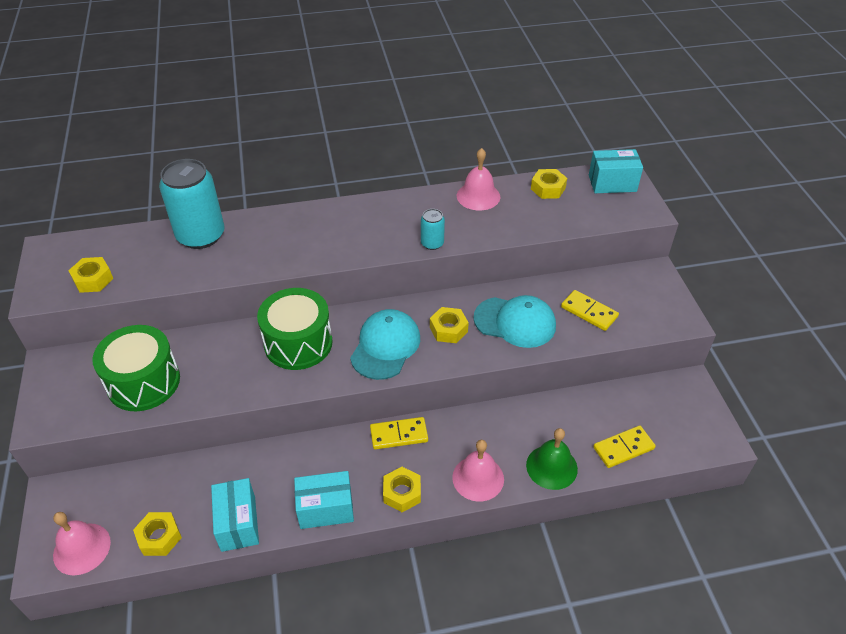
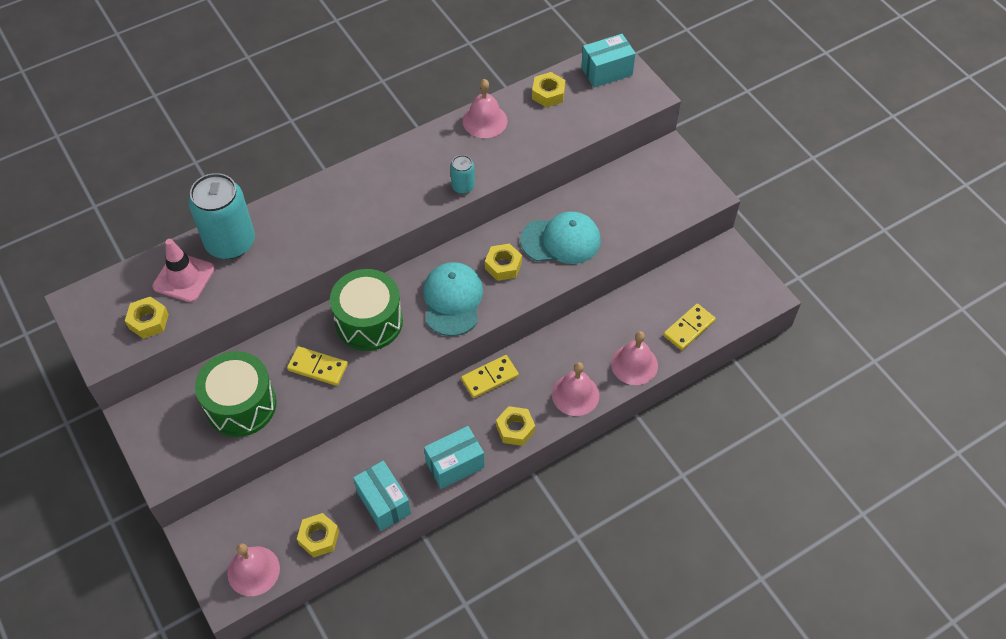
camera: 20 degrees left, 10 degrees up
green bell [526,428,578,490] -> pink bell [611,331,658,385]
yellow domino [561,290,619,331] -> yellow domino moved to [287,346,348,386]
none -> pink traffic cone [152,239,215,302]

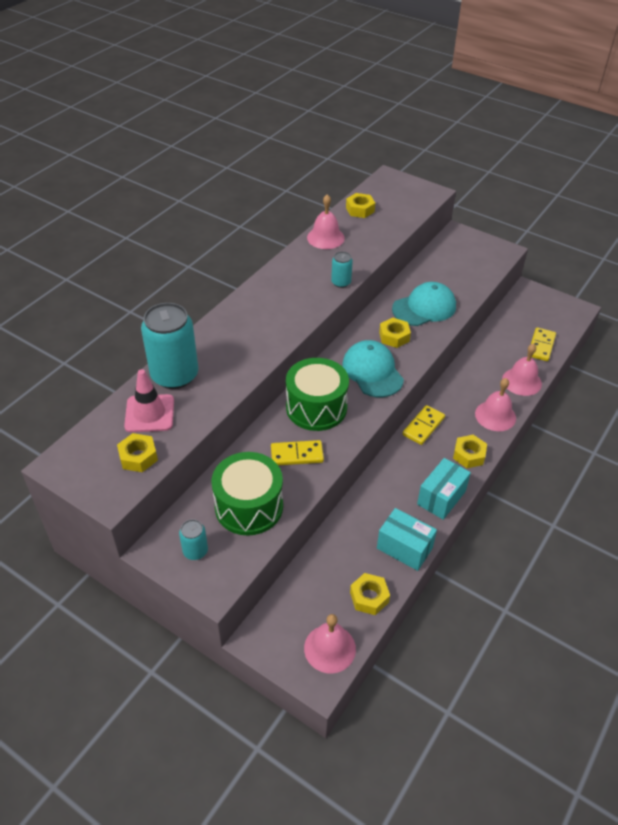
camera: 25 degrees left, 10 degrees down
turquoise box [581,34,636,88] -> none
none -> turquoise can [179,519,208,560]

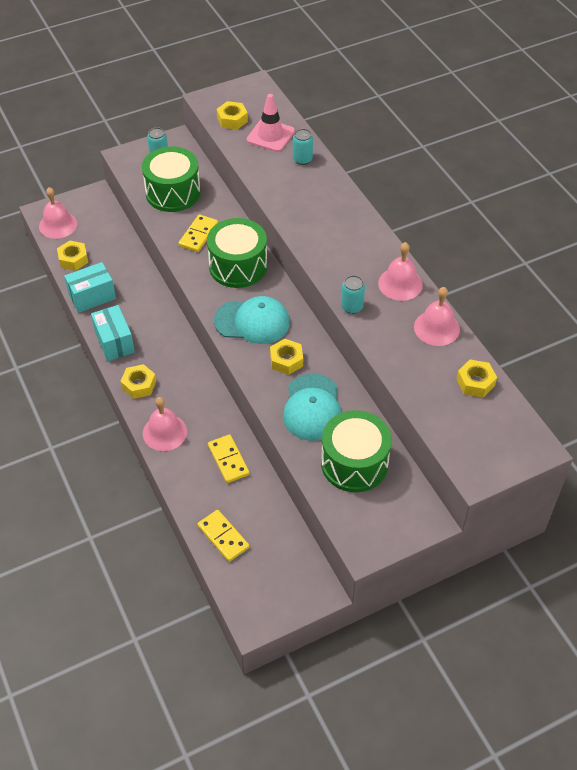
camera: 120 degrees right, 5 degrees up
turquoise can [141,303,198,389] -> turquoise can [293,129,313,165], size x0.47
yellow domino [403,405,445,445] -> yellow domino moved to [208,434,250,483]
pink bell [502,343,542,396] -> pink bell moved to [378,242,423,301]
none -> green drum [321,410,392,492]

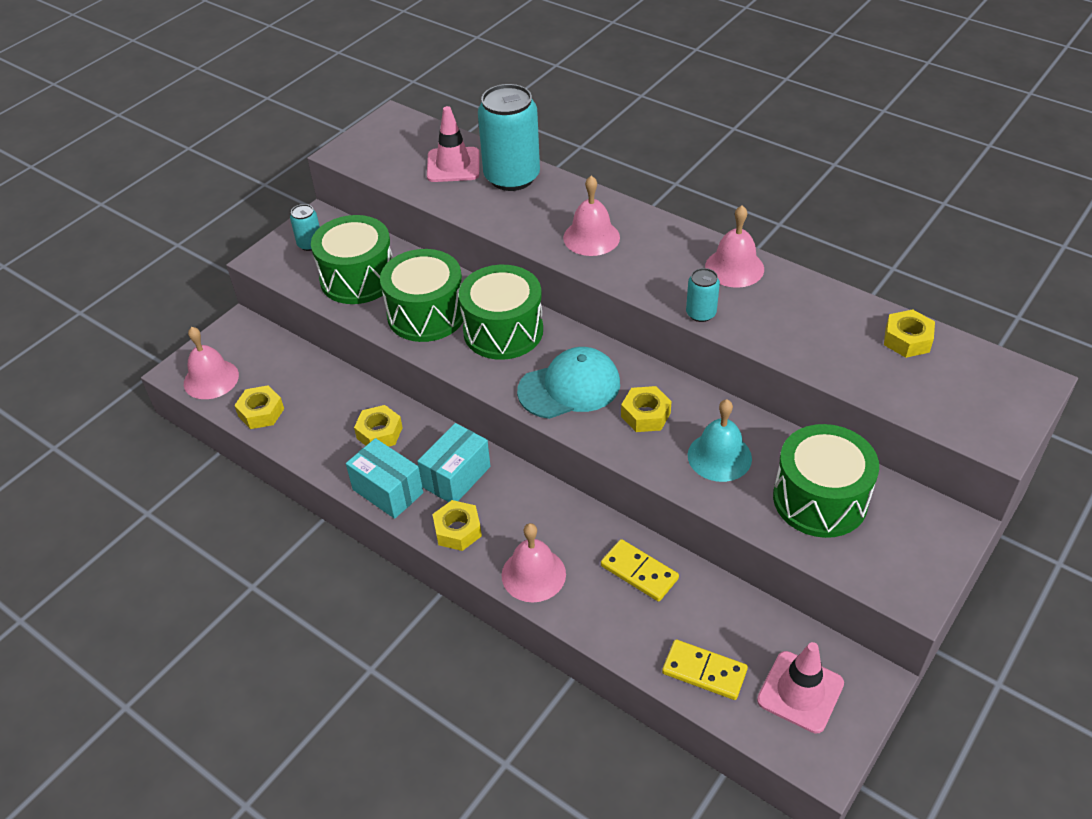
camera: 25 degrees left, 5 degrees down
turquoise box [64,262,116,313] -> turquoise box moved to [417,423,490,502]
yellow domino [178,214,218,252] -> green drum [380,249,463,342]
yellow nut [217,101,248,130] -> yellow nut moved to [354,405,403,447]
turquoise cap [283,374,341,441] -> turquoise bell [688,399,752,482]
turquoise can [293,129,313,165] -> turquoise can [478,84,540,191], size x2.13
pink bell [414,287,460,346] -> pink bell moved to [563,176,620,256]
none -> pink traffic cone [757,642,844,733]

